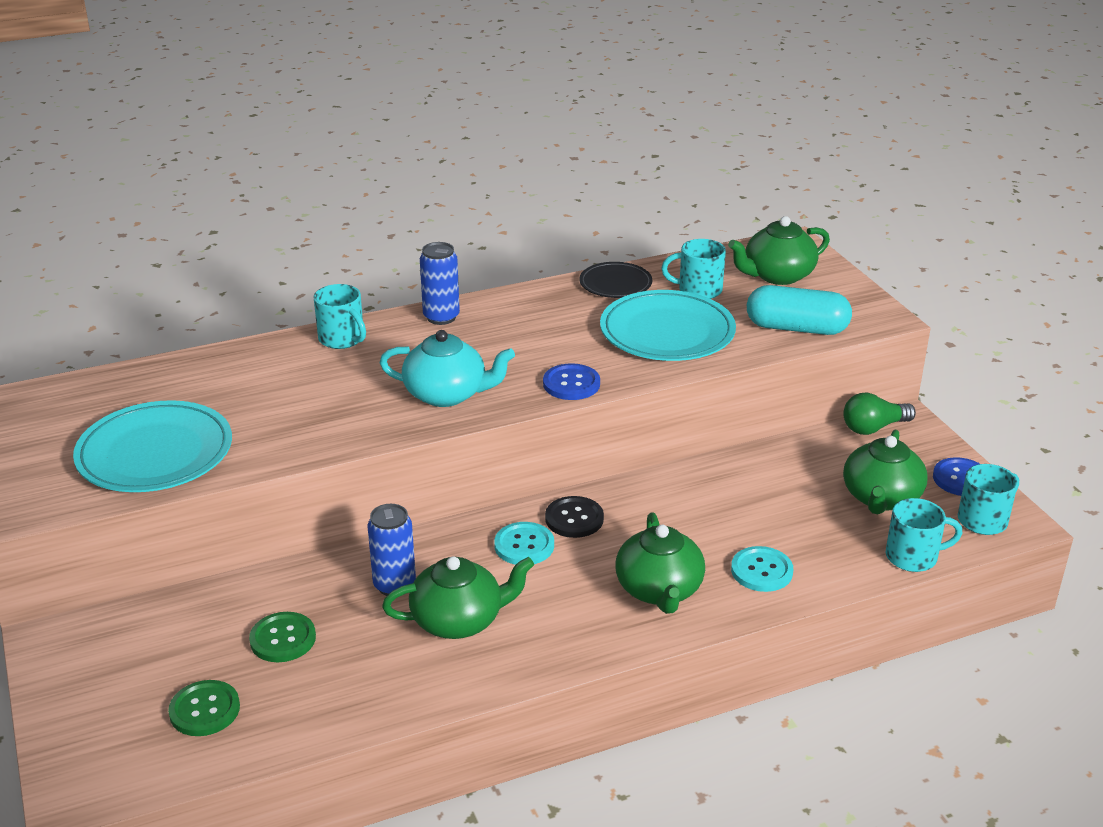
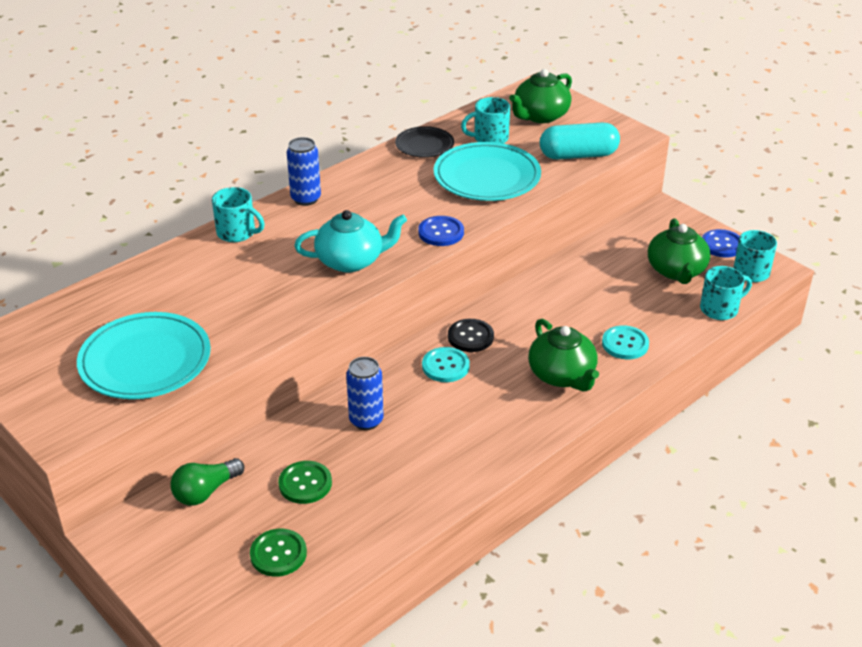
camera: 20 degrees left, 5 degrees up
green teapot [382,556,534,639] -> none
green light bulb [843,393,916,435] -> green light bulb moved to [170,458,244,506]

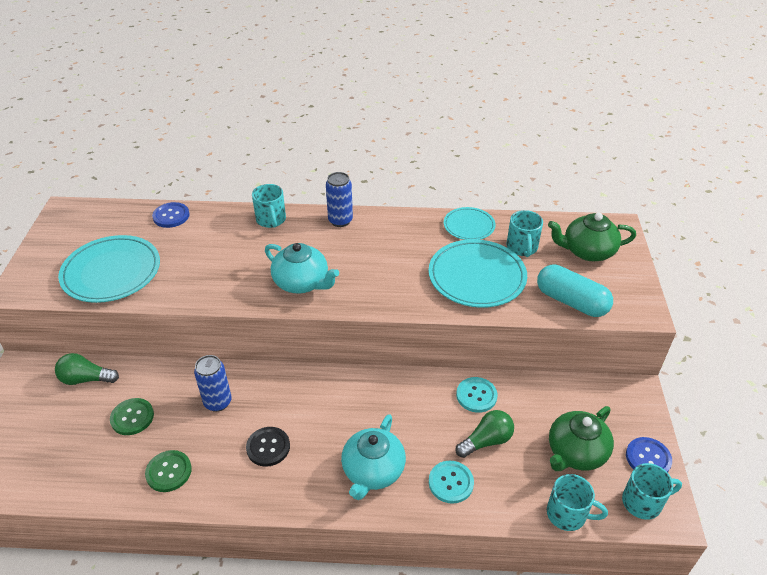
camera: 45 degrees right, 5 degrees up
green button [250,529,307,577] -> green button moved to [145,450,192,492]
black plate [395,126,454,158] -> turquoise plate [444,207,495,240]
blue button [418,216,464,246] -> blue button moved to [152,202,190,228]
turquoise button [422,347,470,382] -> turquoise button moved to [456,377,498,413]
black button [448,319,494,352] -> black button moved to [246,427,290,467]
turquoise mug [461,97,510,143] -> turquoise mug turned 120 degrees counterclockwise [507,210,543,257]
green teapot [528,319,599,392] -> turquoise teapot [341,414,406,500]
none -> green light bulb [455,410,514,458]

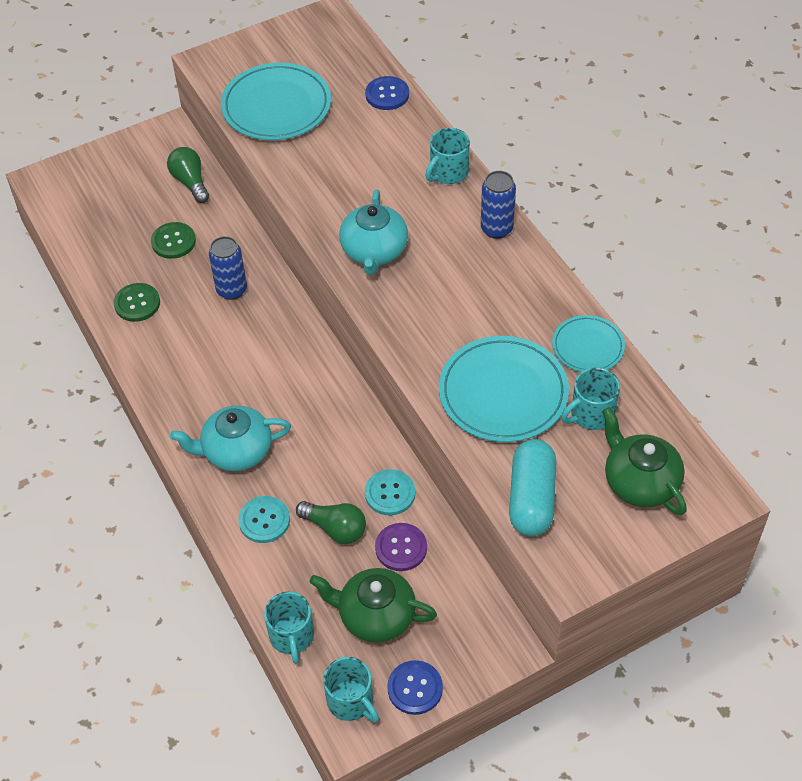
camera: 60 degrees right, 10 degrees up
black button [246,427,290,467] -> none
none -> purple button [375,523,427,571]

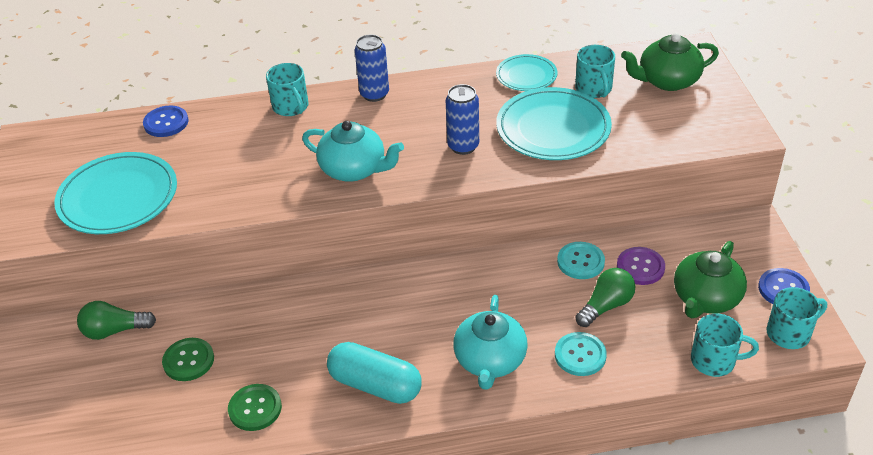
camera: 70 degrees left, 10 degrees down
blue can [209,236,247,300] -> blue can moved to [446,84,479,155]
turquoise capsule [509,439,556,536] -> turquoise capsule moved to [327,342,422,404]

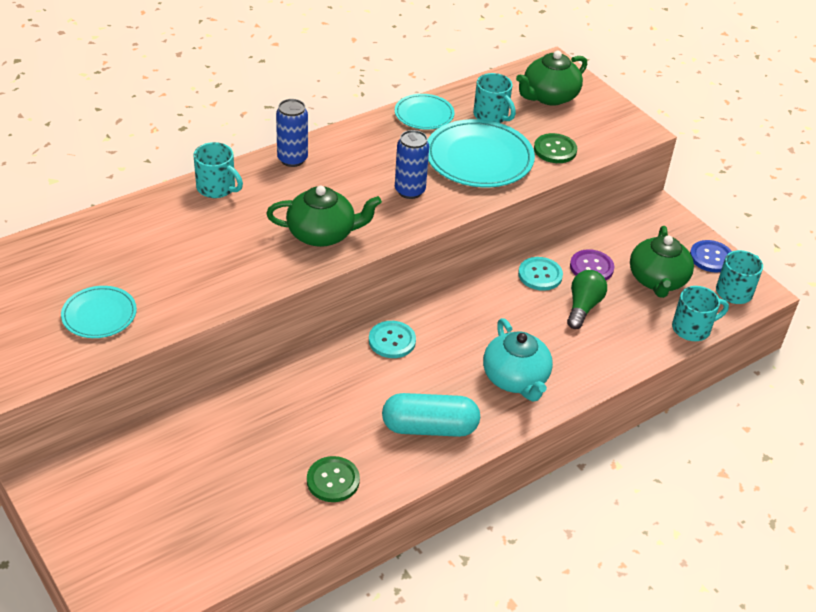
camera: 30 degrees left, 0 degrees up
turquoise plate [54,152,177,234] -> turquoise plate [61,286,137,338], size x0.57
green light bulb [77,301,156,340] -> none
blue button [143,105,189,137] -> none
green button [162,338,214,381] -> green button moved to [534,133,577,163]
turquoise teapot [302,121,404,182] -> green teapot [266,186,382,247]
turquoise button [555,332,607,376] -> turquoise button moved to [369,321,416,358]

